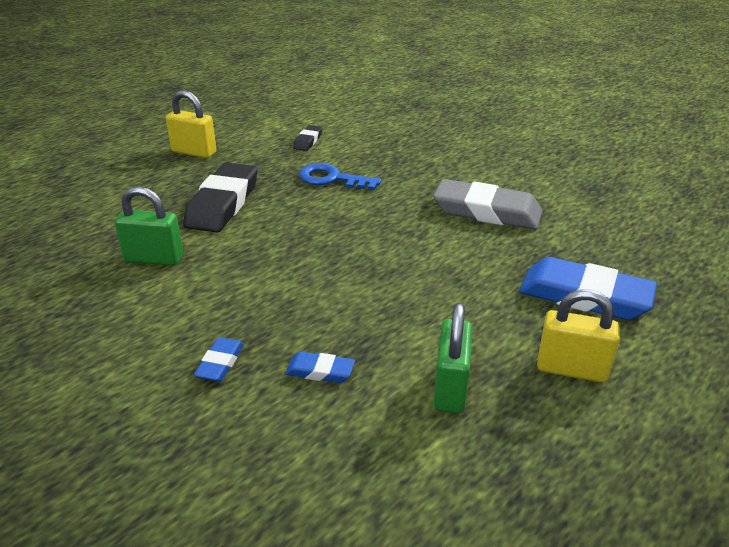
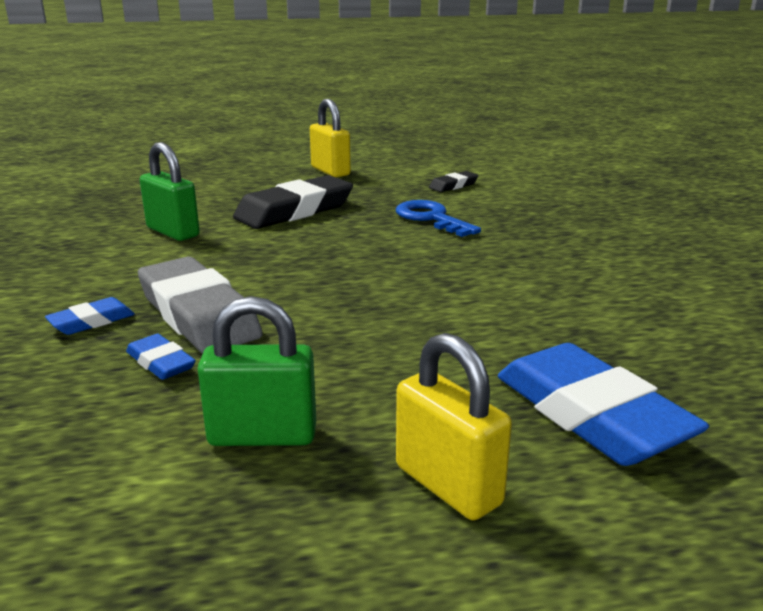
camera: 35 degrees right, 10 degrees down
grey eraser [433,179,543,230] -> grey eraser moved to [138,256,263,354]
green padlock [434,303,473,414] -> green padlock turned 45 degrees clockwise [198,296,316,446]

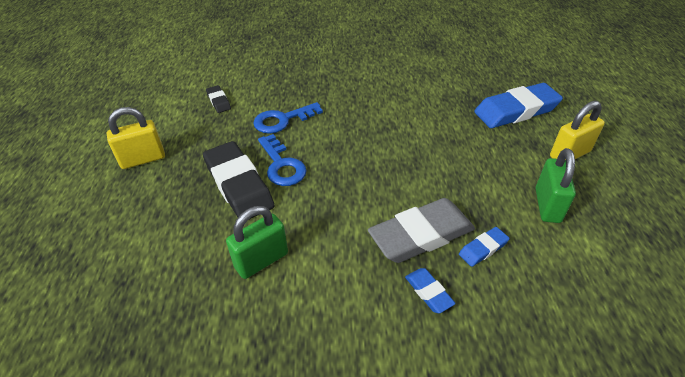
camera: 80 degrees left, 20 degrees up
none -> blue key [258,134,307,186]

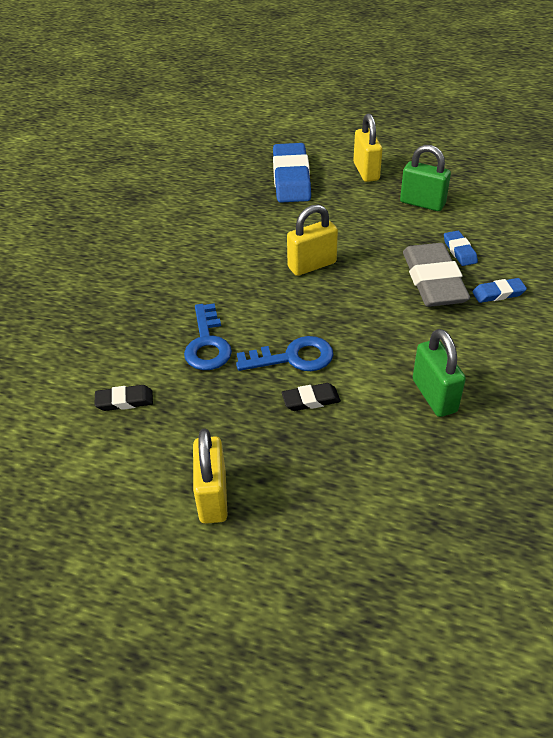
camera: 70 degrees left, 0 degrees up
black eraser [203,141,275,219] -> black eraser [282,383,341,411], size x0.47
none -> yellow padlock [287,205,338,276]

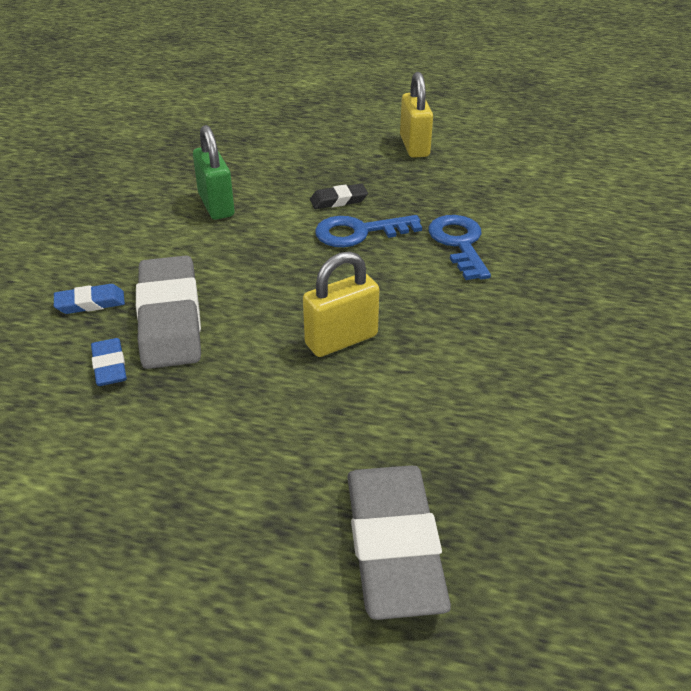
camera: 175 degrees right, 5 degrees down
black eraser [94,385,153,411] -> none
blue eraser [273,143,311,203] -> grey eraser [347,465,451,620]
yellow padlock [353,113,382,182] -> none
green padlock [400,145,451,211] -> none

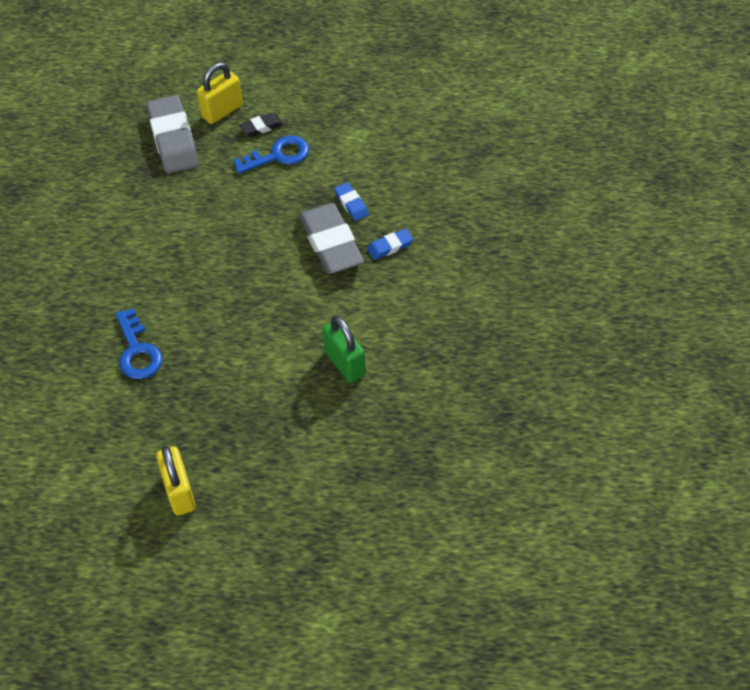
camera: 170 degrees right, 15 degrees up
yellow padlock [303,251,380,357] -> yellow padlock moved to [197,62,243,124]
black eraser [310,184,368,209] -> black eraser moved to [239,112,283,137]
blue key [315,215,422,247] -> blue key moved to [233,136,309,174]

